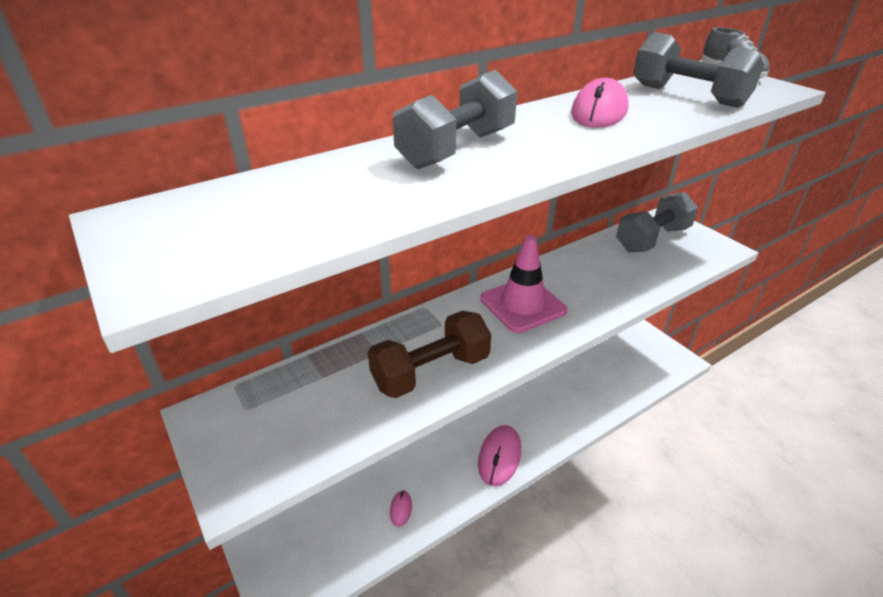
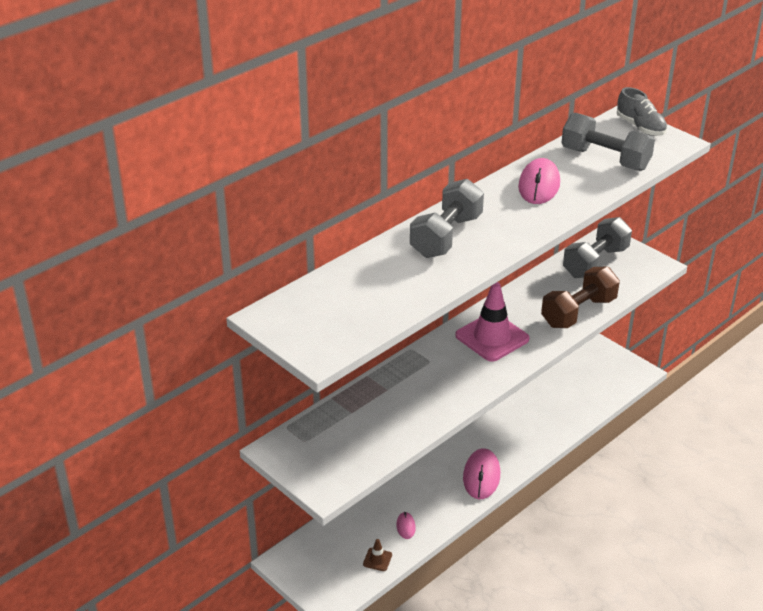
camera: 10 degrees left, 0 degrees up
brown dumbbell [368,311,491,398] -> brown dumbbell moved to [541,267,620,328]
none -> brown traffic cone [363,539,392,571]

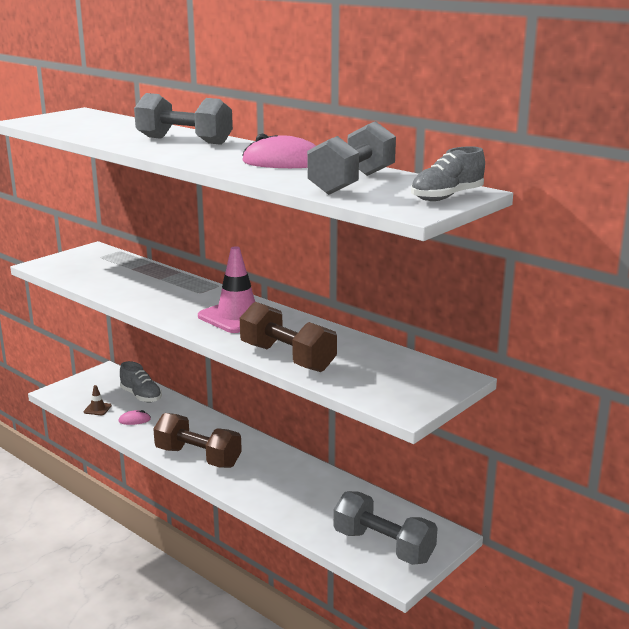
camera: 85 degrees right, 15 degrees down
pink mouse [463,448,500,499] -> brown dumbbell [153,413,242,468]
grey dumbbell [563,217,632,278] -> grey dumbbell moved to [334,491,437,565]
none -> grey shoe [120,361,162,402]

